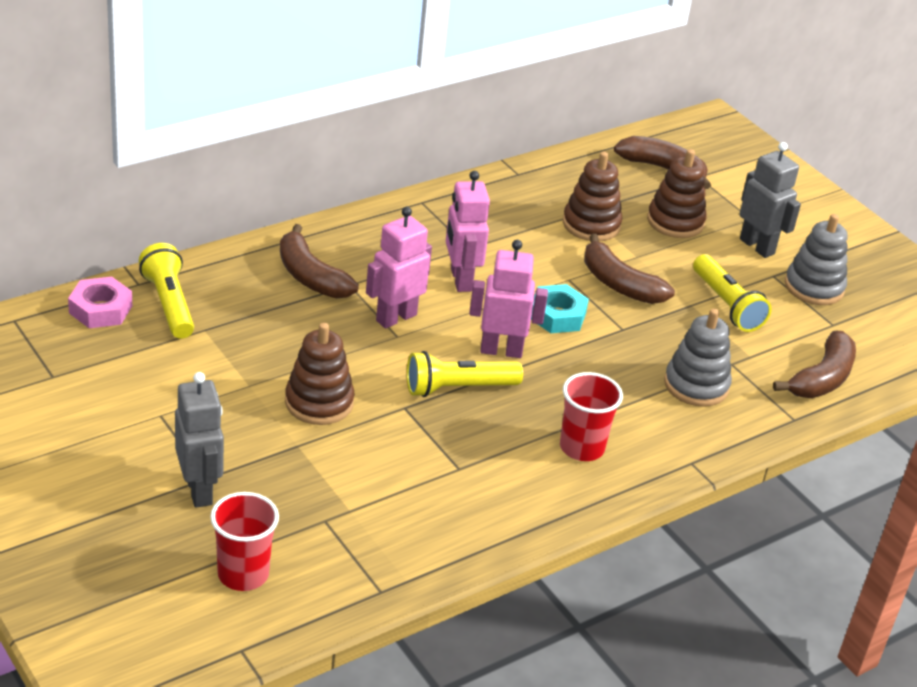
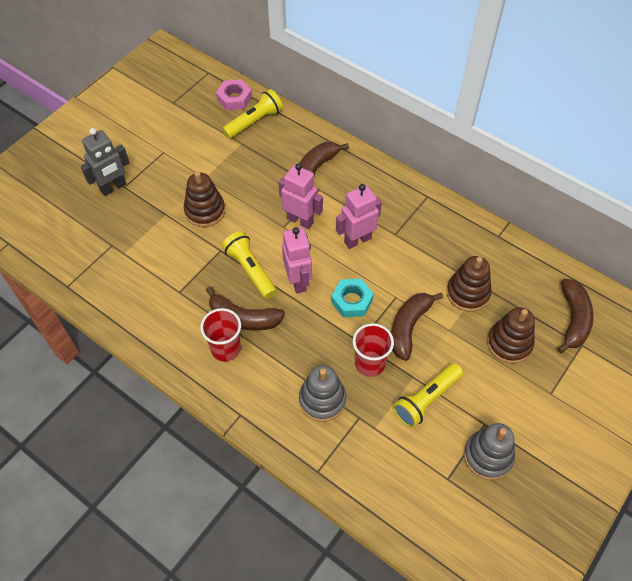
camera: 75 degrees right, 20 degrees up
red cup [210,492,279,591] -> red cup moved to [353,323,394,377]
grey robot [740,142,801,258] -> none
brown banana [773,331,856,398] -> brown banana moved to [206,286,285,331]

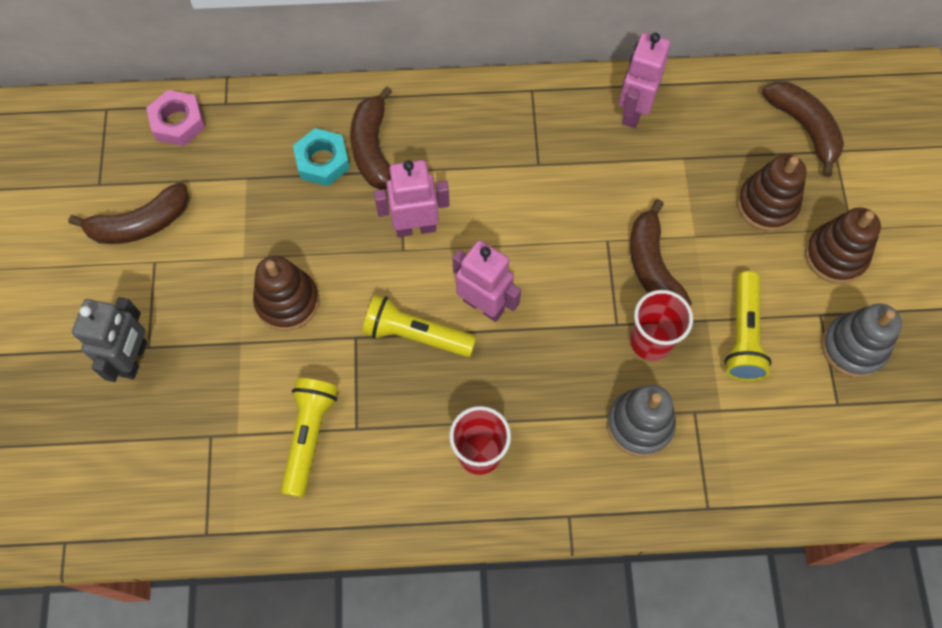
camera: 40 degrees left, 10 degrees up
brown banana [206,286,285,331] -> brown banana moved to [68,182,189,244]
yellow flashlight [222,89,283,139] -> yellow flashlight moved to [281,378,338,498]
turquoise nut [331,279,374,318] -> turquoise nut moved to [293,128,350,186]
pink robot [336,184,382,249] -> pink robot moved to [619,33,670,128]
brown stacking toy [446,256,492,312] -> brown stacking toy moved to [805,207,881,284]

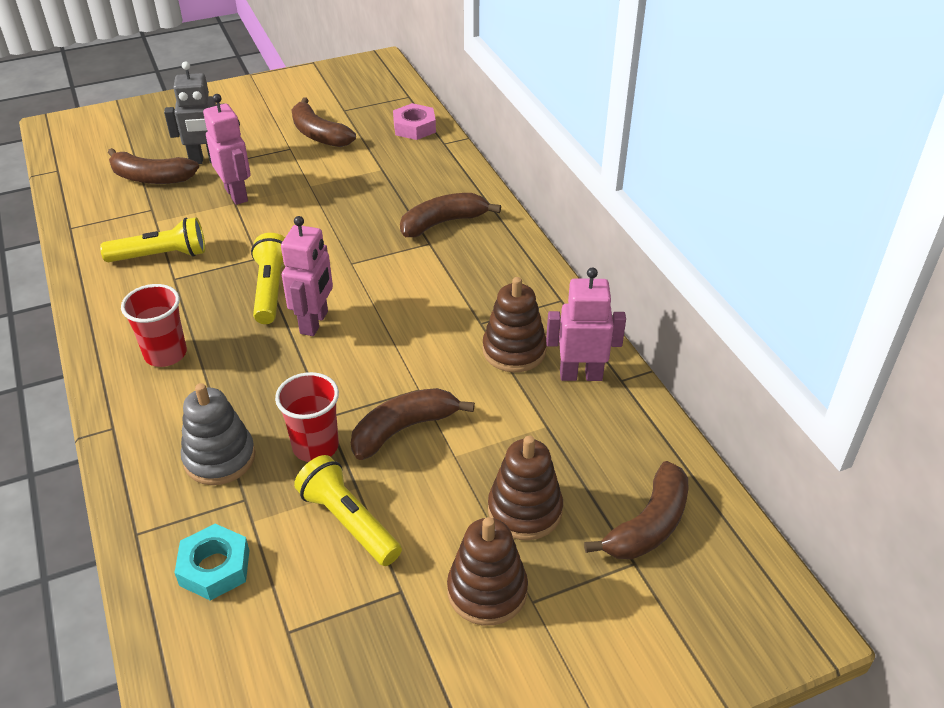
camera: 70 degrees right, 25 degrees down
brown stacking toy [253,256,319,331] -> brown stacking toy moved to [483,277,547,372]
turquoise nut [293,128,350,186] -> turquoise nut moved to [174,524,249,601]
pink robot [374,160,449,237] -> pink robot moved to [203,94,251,205]
yellow flashlight [724,271,772,381] -> yellow flashlight turned 60 degrees clockwise [294,455,402,566]
grey stacking toy [822,304,902,378] -> none
none -> brown banana [108,148,199,184]

